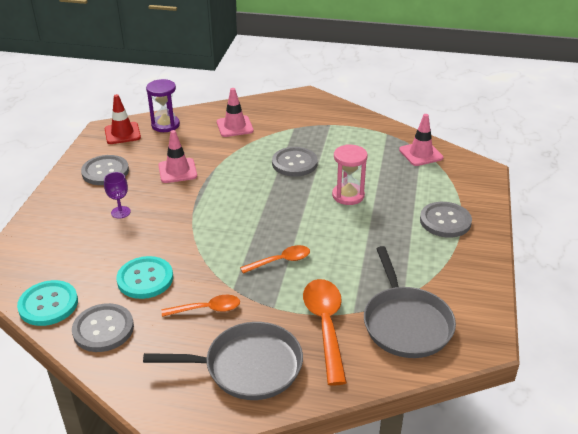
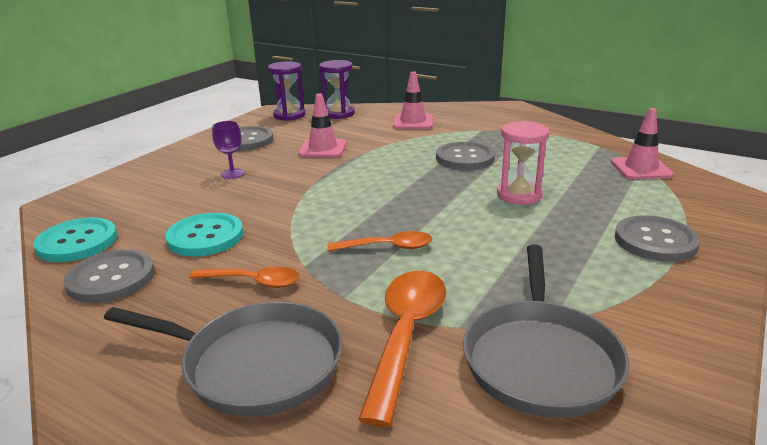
camera: 20 degrees right, 10 degrees down
red traffic cone [105,94,141,144] -> purple hourglass [268,61,306,121]

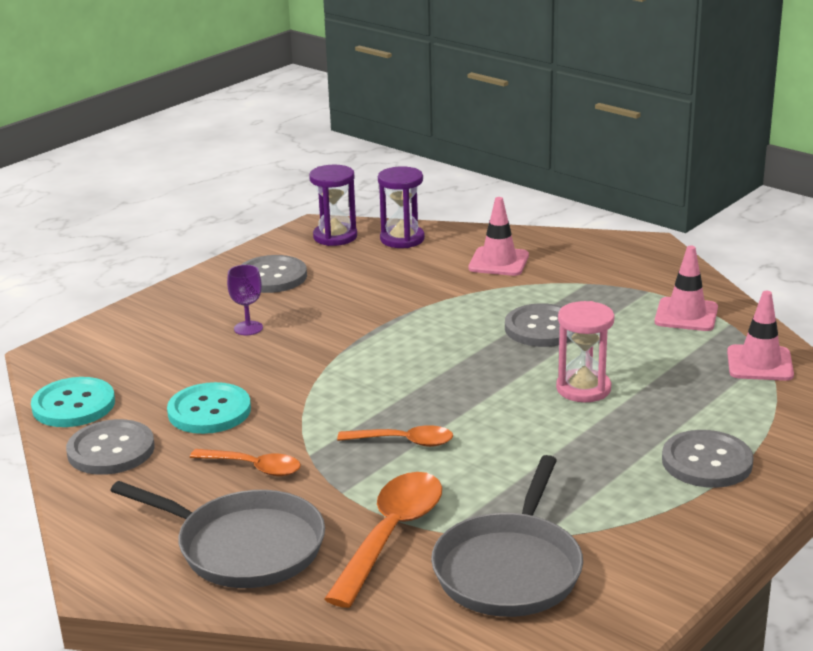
camera: 10 degrees right, 0 degrees up
pink traffic cone [298,93,347,157] -> pink traffic cone moved to [655,245,718,331]

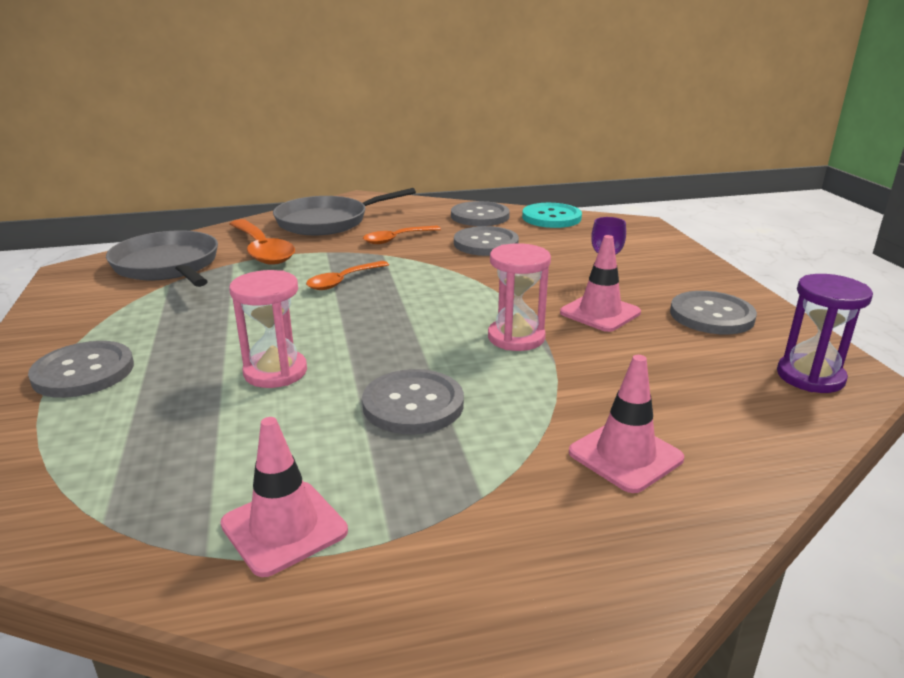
camera: 125 degrees right, 0 degrees up
turquoise button [167,382,251,434] -> grey button [454,226,519,256]
purple hourglass [378,166,425,248] -> none
pink traffic cone [727,291,794,381] -> pink traffic cone moved to [560,235,641,332]
none -> pink hourglass [488,243,551,351]

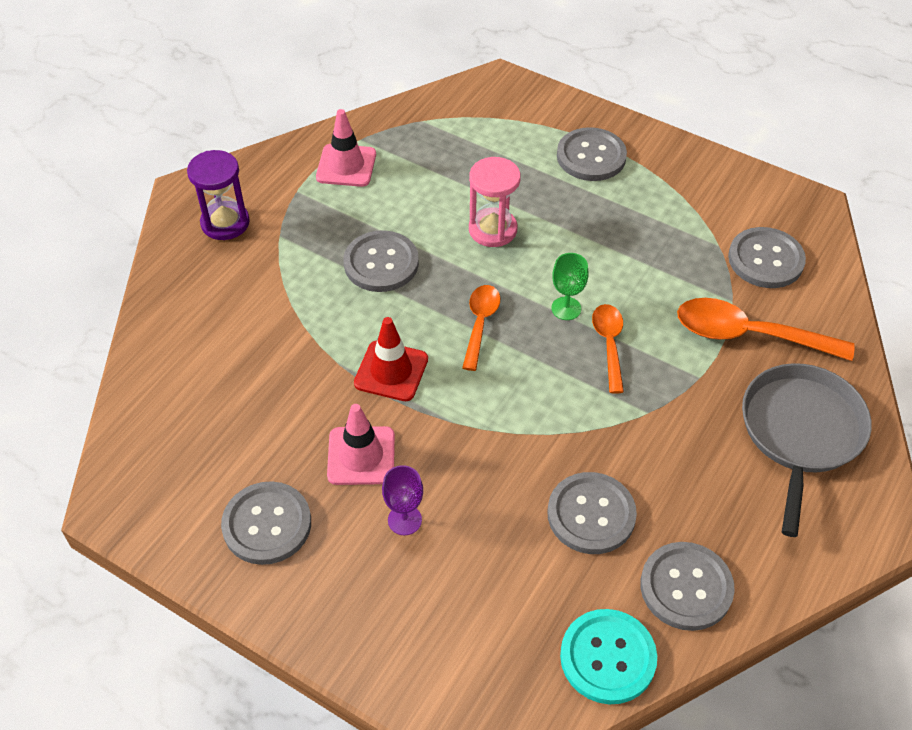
camera: 135 degrees right, 25 degrees up
grey pan [106,231,218,287] -> grey button [728,227,806,288]
orange spoon [363,226,441,244] -> orange spoon moved to [462,285,500,371]
pink hourglass [488,243,551,351] -> red traffic cone [354,317,428,401]
pink traffic cone [569,355,684,493] -> none
purple hourglass [777,274,873,393] -> purple hourglass moved to [187,150,250,240]
none -> green goblet [551,253,589,320]

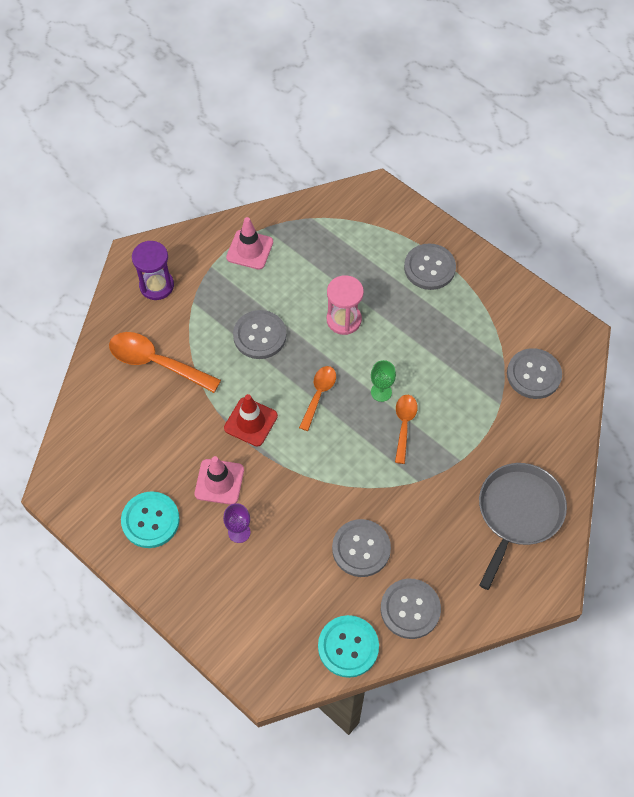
camera: 10 degrees right, 10 degrees up
grey button [221,481,311,565] -> turquoise button [121,491,180,548]
orange spoon [677,298,855,361] -> orange spoon moved to [109,332,221,393]

